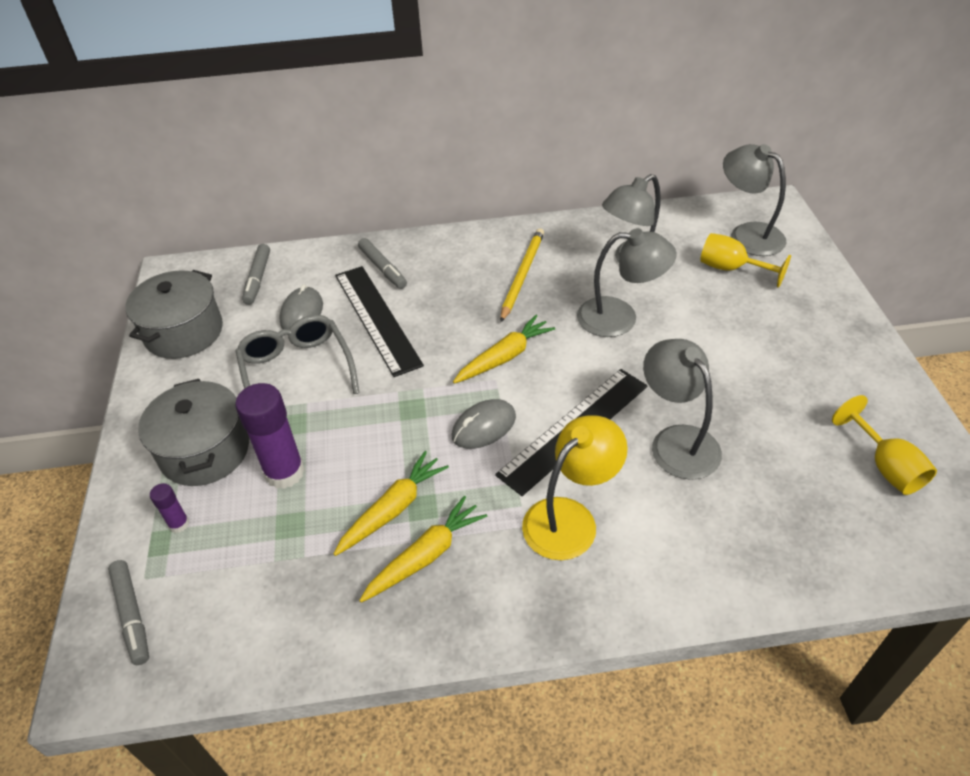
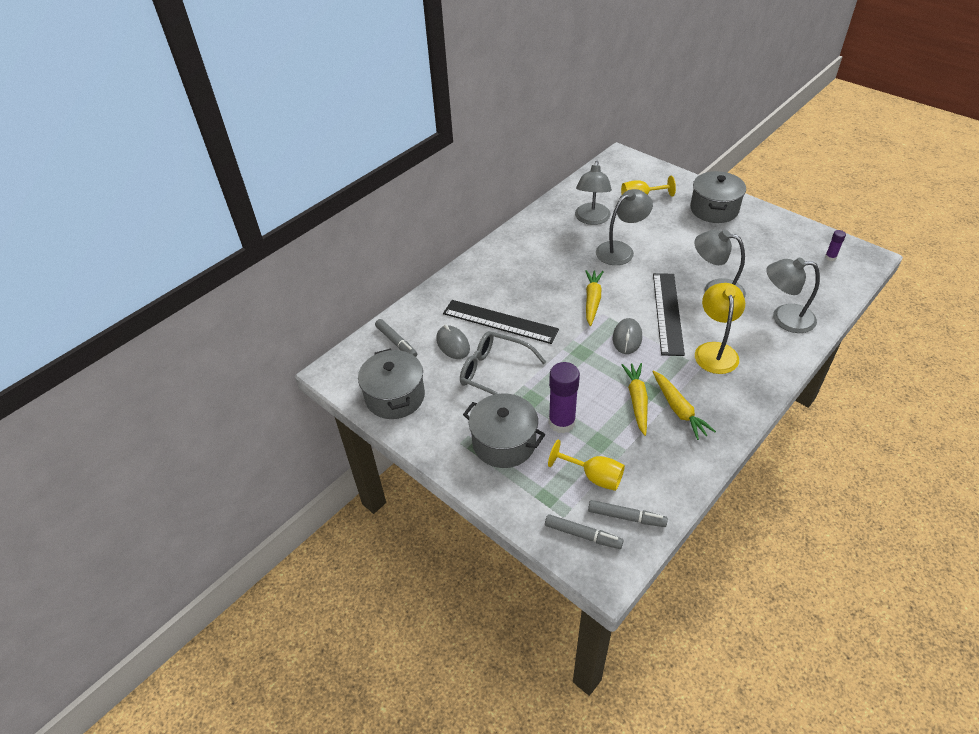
camera: 40 degrees left, 0 degrees up
purple glue stick [150,483,189,533] -> purple glue stick moved to [825,230,846,261]
grey marker [358,238,407,289] -> grey marker moved to [588,500,668,527]
yellow carrot [359,496,488,603] -> yellow carrot turned 150 degrees clockwise [652,370,716,440]
yellow pencil [500,228,544,322] -> none
grey lamp [723,144,787,256] -> grey lamp moved to [766,258,820,333]
yellow goblet [832,395,937,495] -> yellow goblet moved to [548,440,625,491]
none -> grey pot [690,171,746,223]

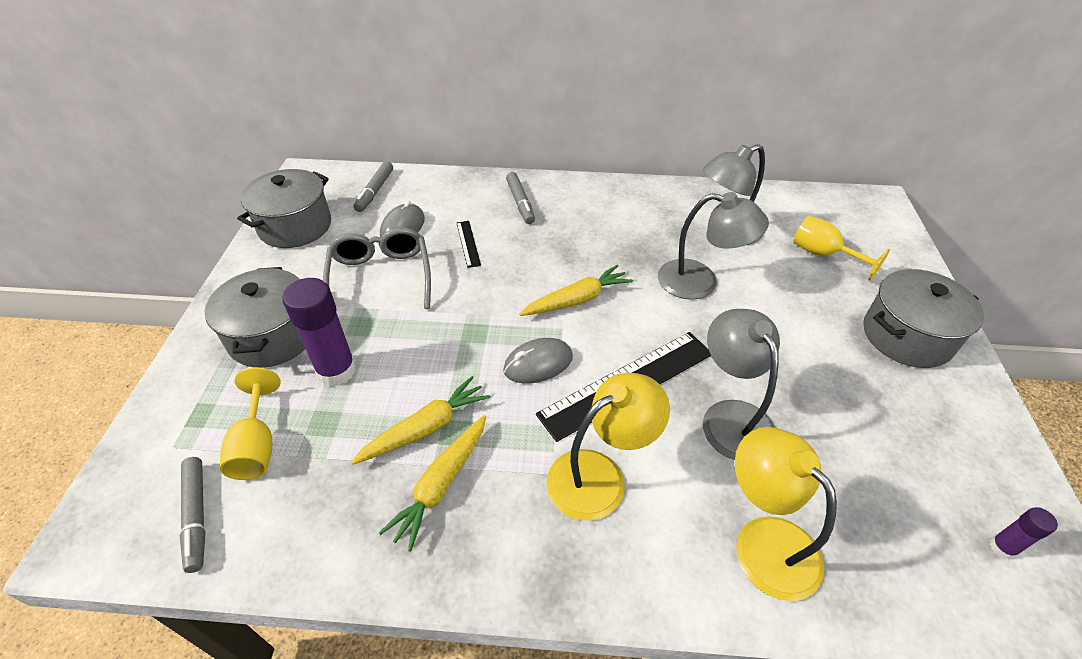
camera: 50 degrees right, 0 degrees up
black ruler [443,300,559,344] -> black ruler [457,221,481,268], size x0.45
grey marker [545,514,624,549] -> grey marker moved to [506,172,535,224]
grey lamp [766,258,820,333] -> yellow lamp [735,427,837,601]

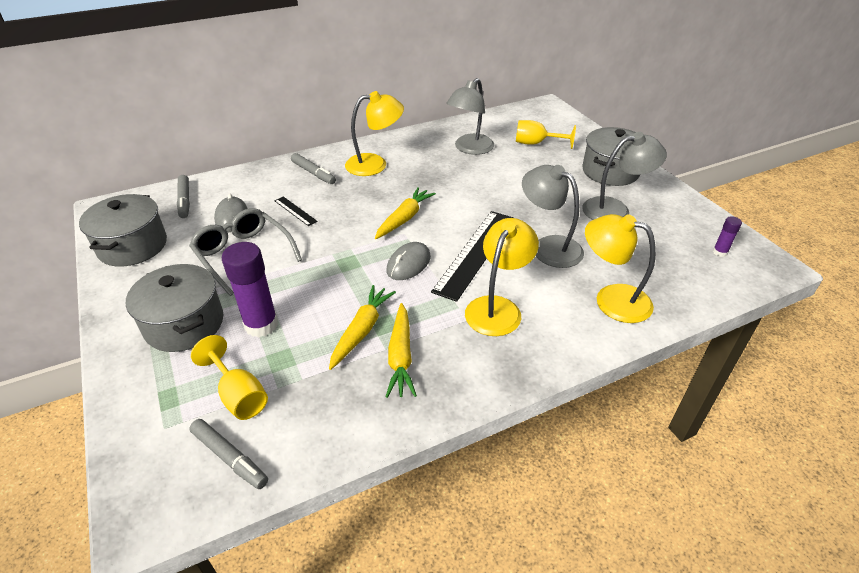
camera: 30 degrees left, 5 degrees down
grey lamp [658,192,769,300] -> grey lamp moved to [582,132,667,220]
none -> yellow lamp [345,91,404,176]

